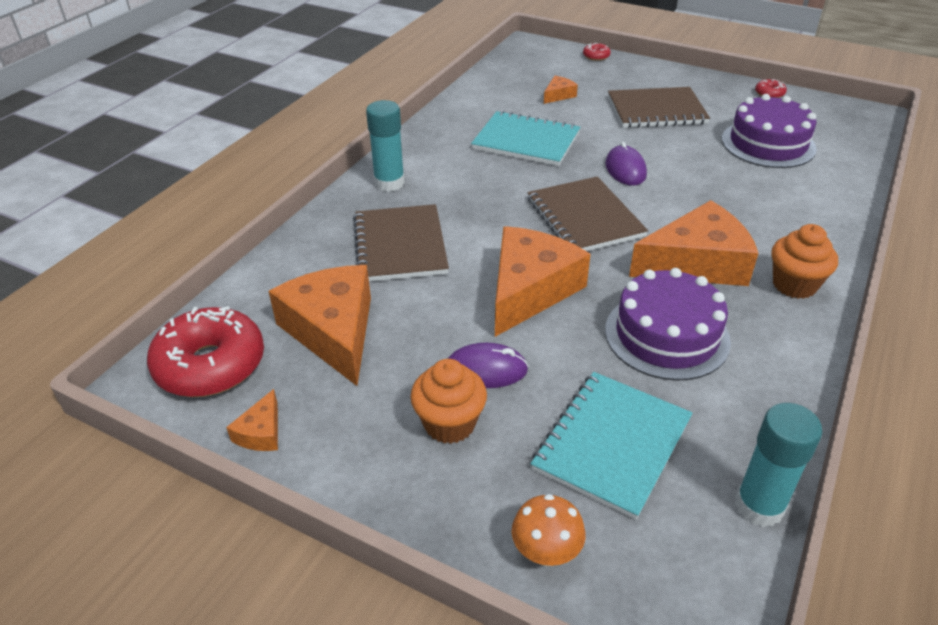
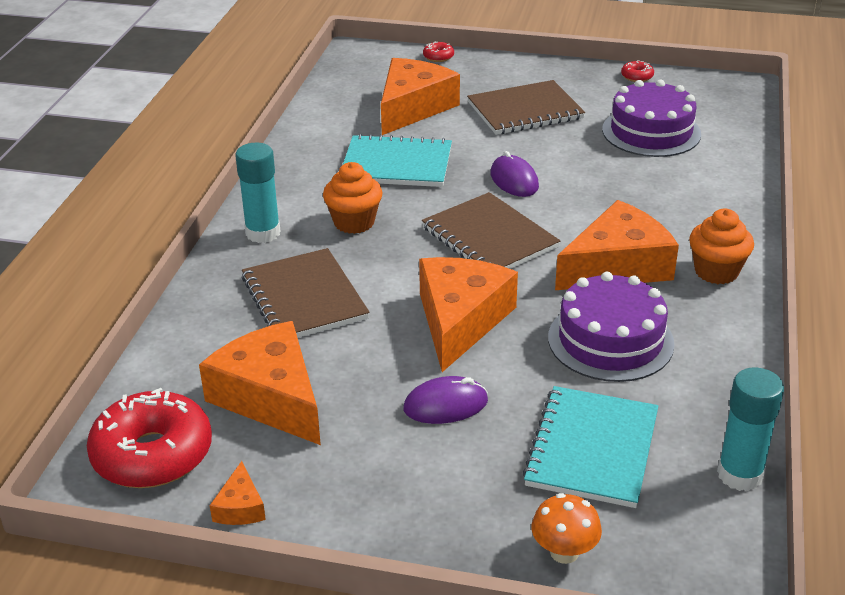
camera: 15 degrees left, 5 degrees down
orange cupcake [410,359,487,444] -> orange cupcake moved to [323,162,382,234]
orange cheese [544,76,578,104] -> orange cheese [381,58,460,135], size x2.30

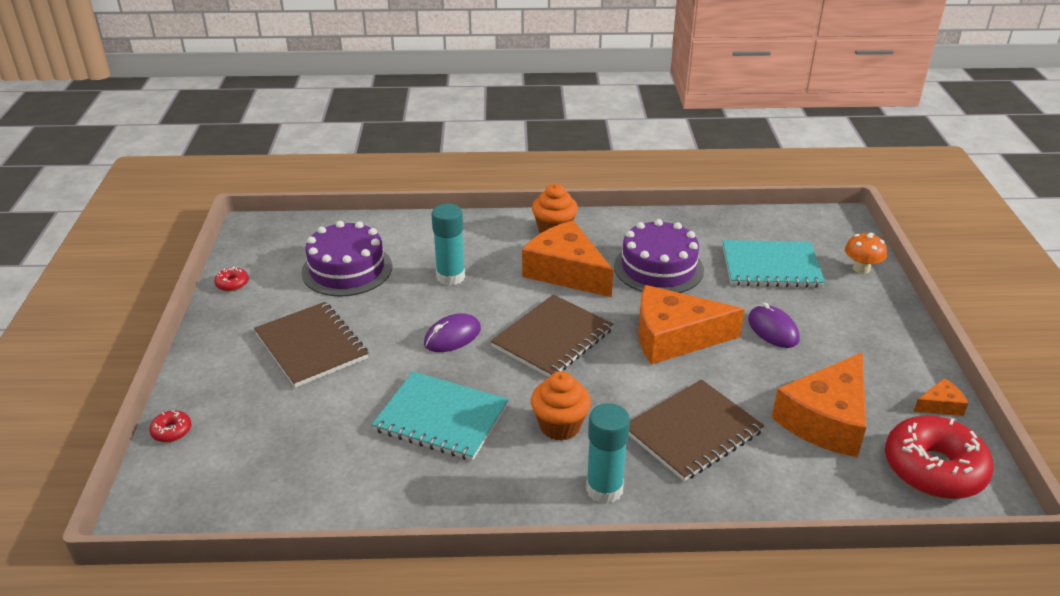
camera: 105 degrees left, 0 degrees up
turquoise notebook [343,134,452,187] -> turquoise notebook turned 60 degrees counterclockwise [372,372,509,461]
orange cheese [381,58,460,135] -> none
turquoise glue stick [717,368,784,491] -> turquoise glue stick moved to [431,204,465,286]

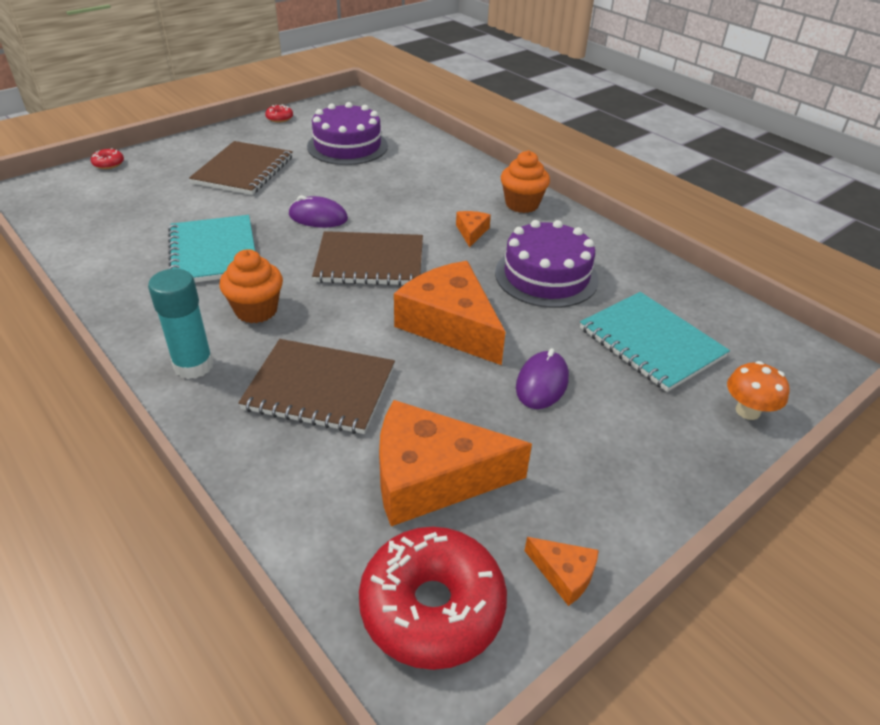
camera: 50 degrees right, 5 degrees up
turquoise glue stick [431,204,465,286] -> none
orange cheese [522,221,613,297] -> orange cheese [456,211,491,247], size x0.44

